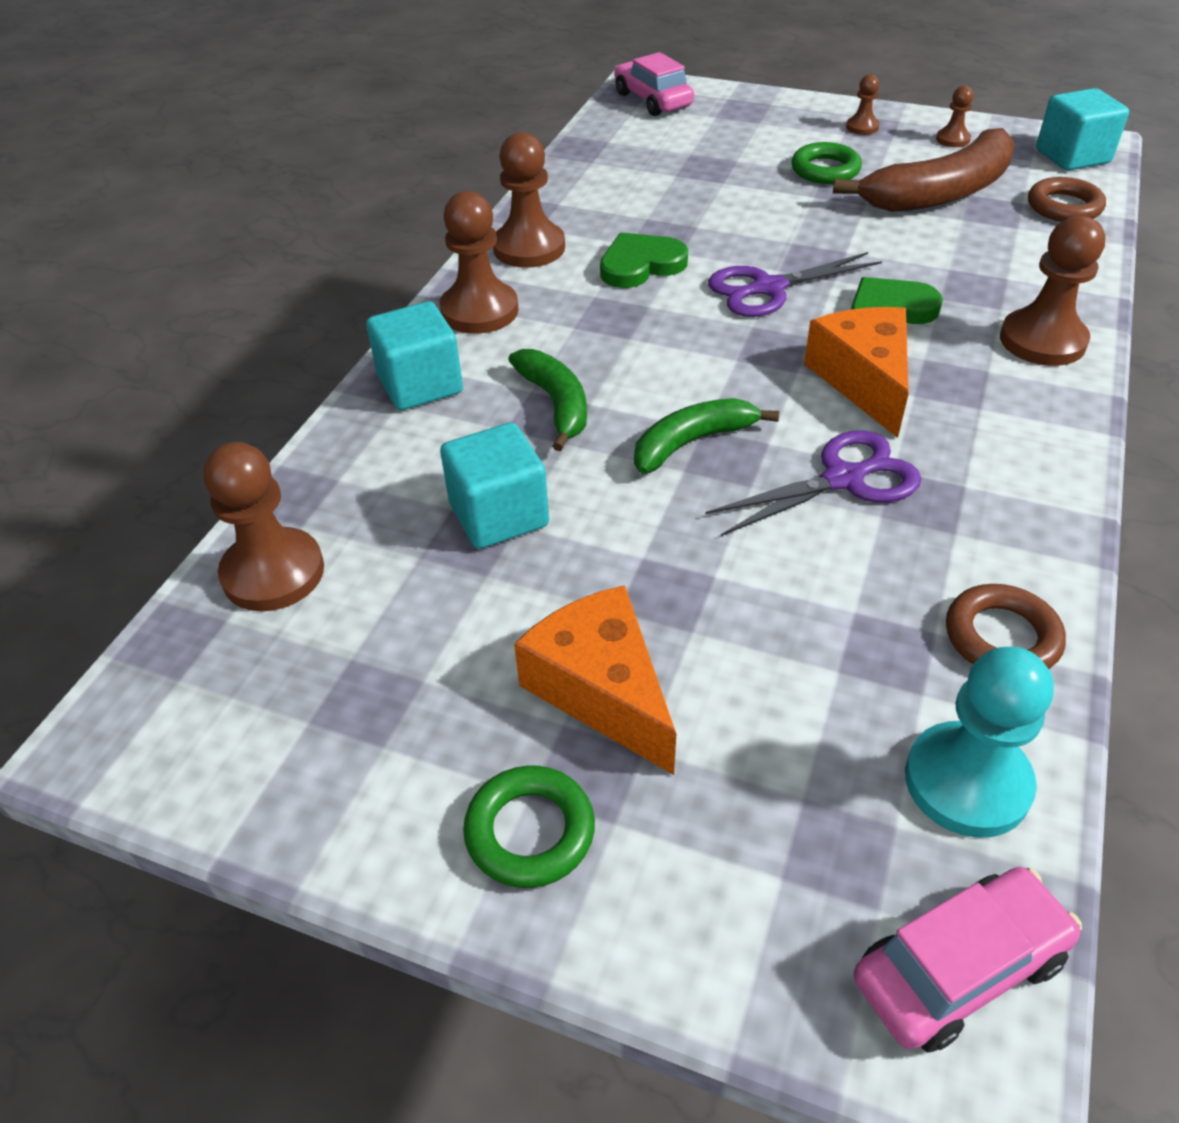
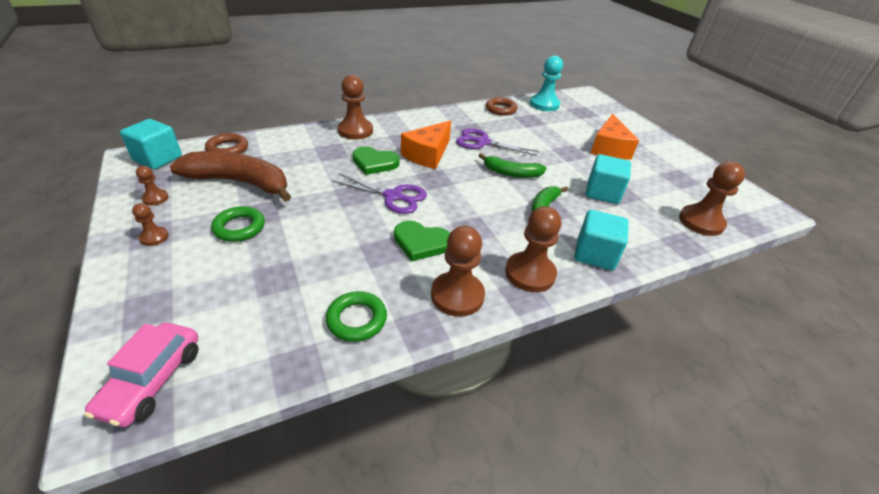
camera: 140 degrees left, 5 degrees down
green ring [463,766,595,888] -> green ring moved to [326,291,387,342]
pink car [854,867,1082,1052] -> none

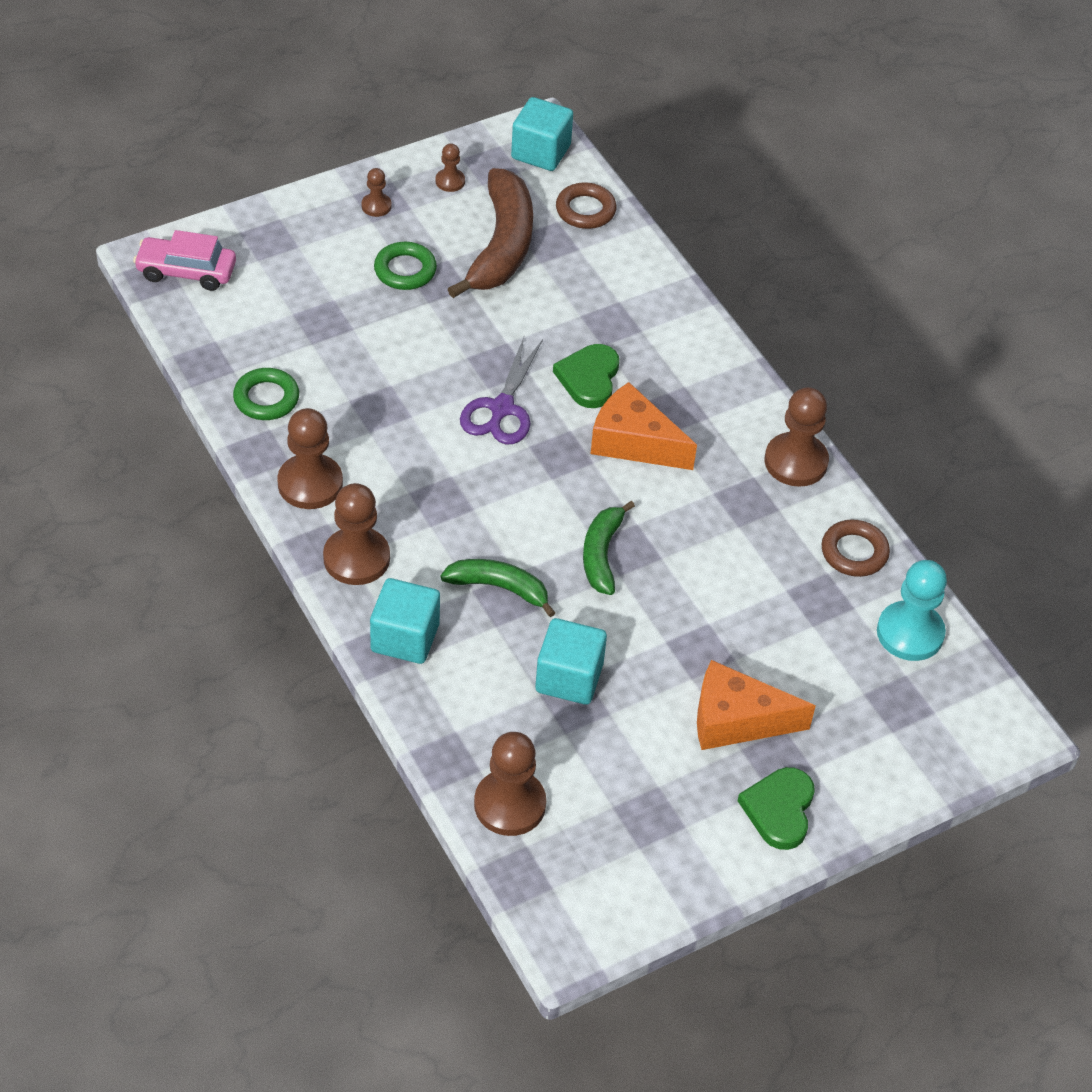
camera: 85 degrees right, 10 degrees up
brown pawn [338,75,373,140] -> brown pawn moved to [765,387,829,487]
green heart [394,221,450,262] -> green heart moved to [738,767,815,850]
purple scissors [456,128,539,156] -> none

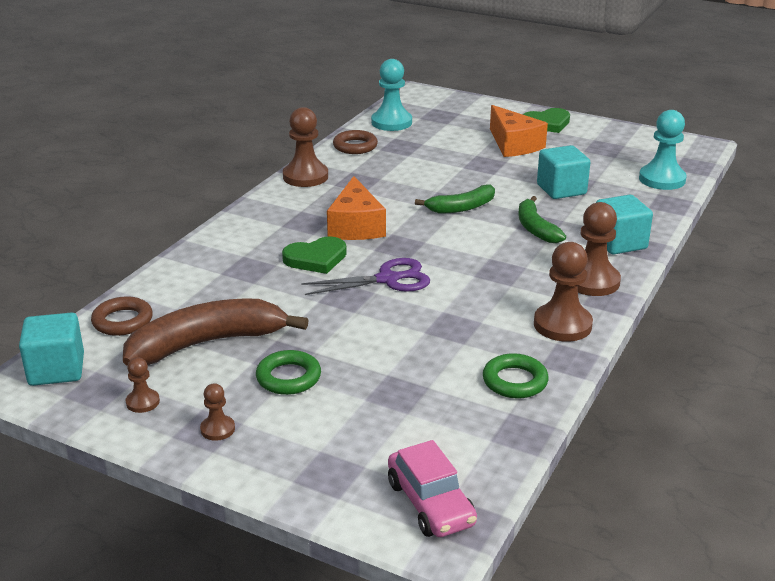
camera: 120 degrees left, 20 degrees down
brown pawn [474,732,546,836] -> turquoise pawn [639,110,687,190]

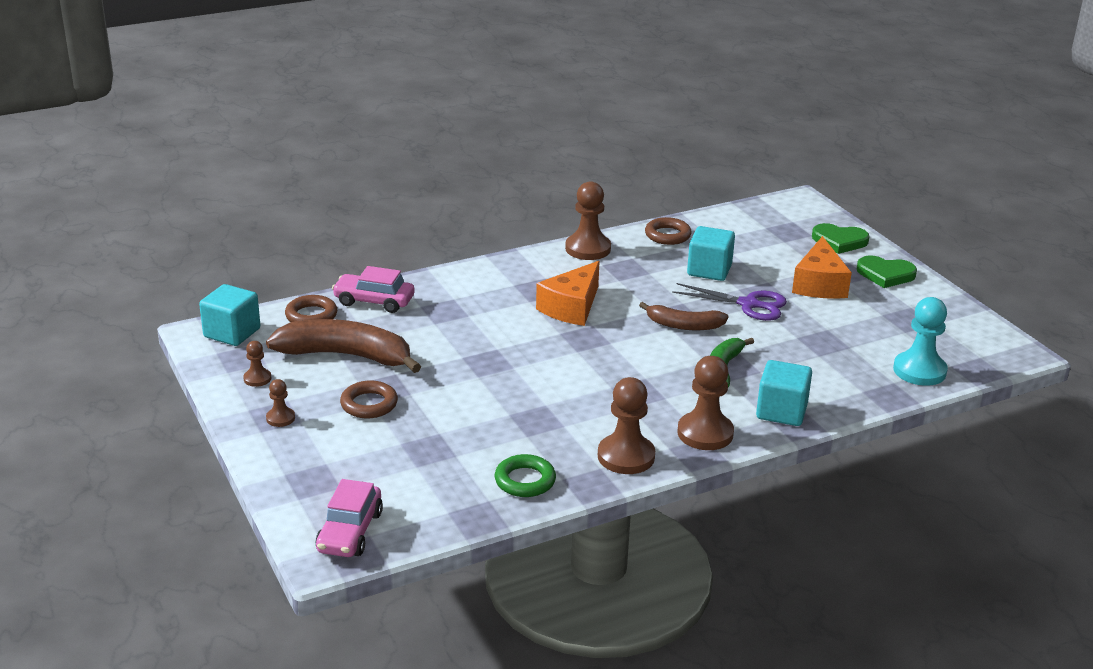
camera: 35 degrees right, 0 degrees up
green ring [256,350,321,395] -> brown ring [340,380,398,418]
green heart [282,236,347,274] -> green heart moved to [812,223,870,254]
purple scissors [301,258,430,295] -> purple scissors moved to [672,283,787,321]
turquoise pawn [371,59,412,131] -> none
green banana [415,185,495,213] -> brown banana [639,302,729,330]
turquoise cube [537,145,590,199] -> turquoise cube moved to [687,226,735,281]
none -> pink car [332,266,414,313]

